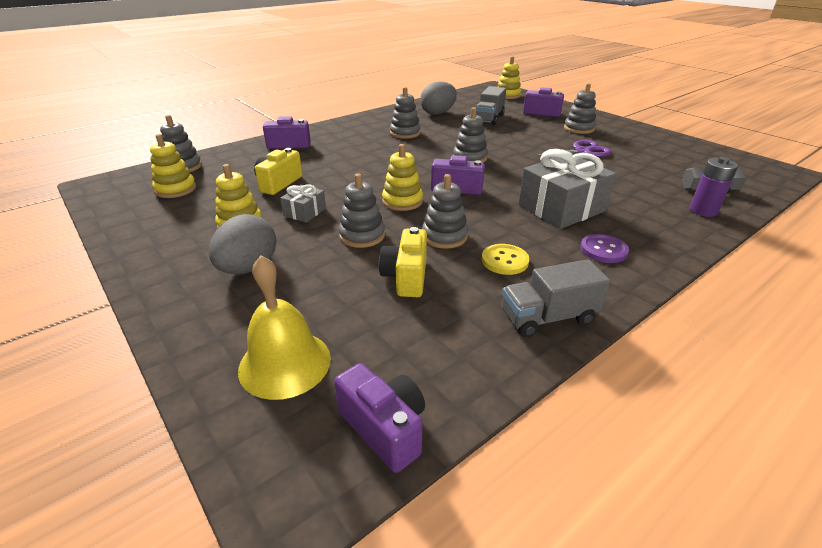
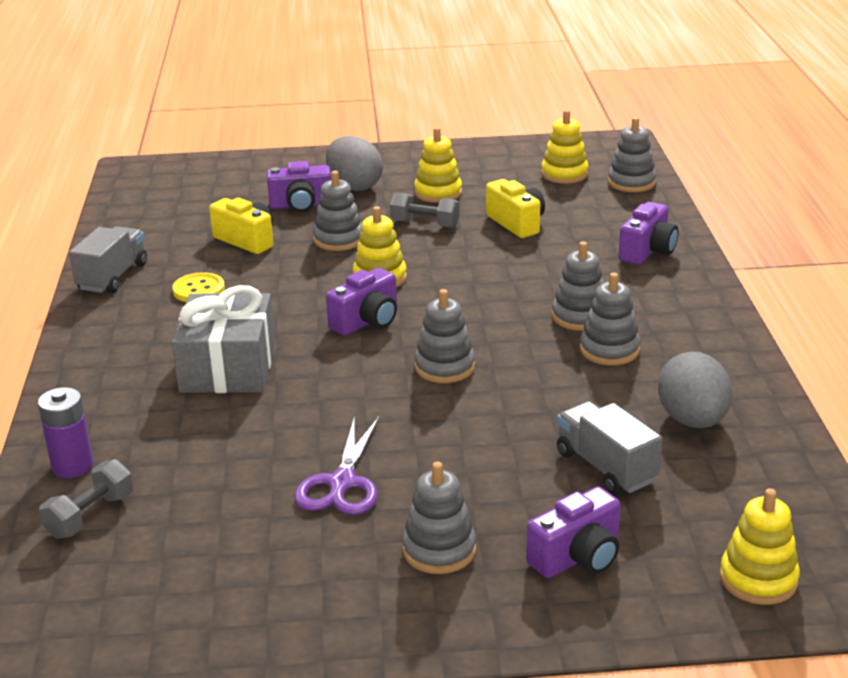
camera: 125 degrees right, 5 degrees down
yellow bell [238,255,331,400] -> none
grey gift [280,185,326,223] -> grey dumbbell [390,192,460,228]
purple camera [334,363,425,473] -> purple camera moved to [267,161,331,212]
grey stacking toy [422,174,468,249] -> grey stacking toy moved to [552,241,604,331]
purple button [580,234,629,263] -> none

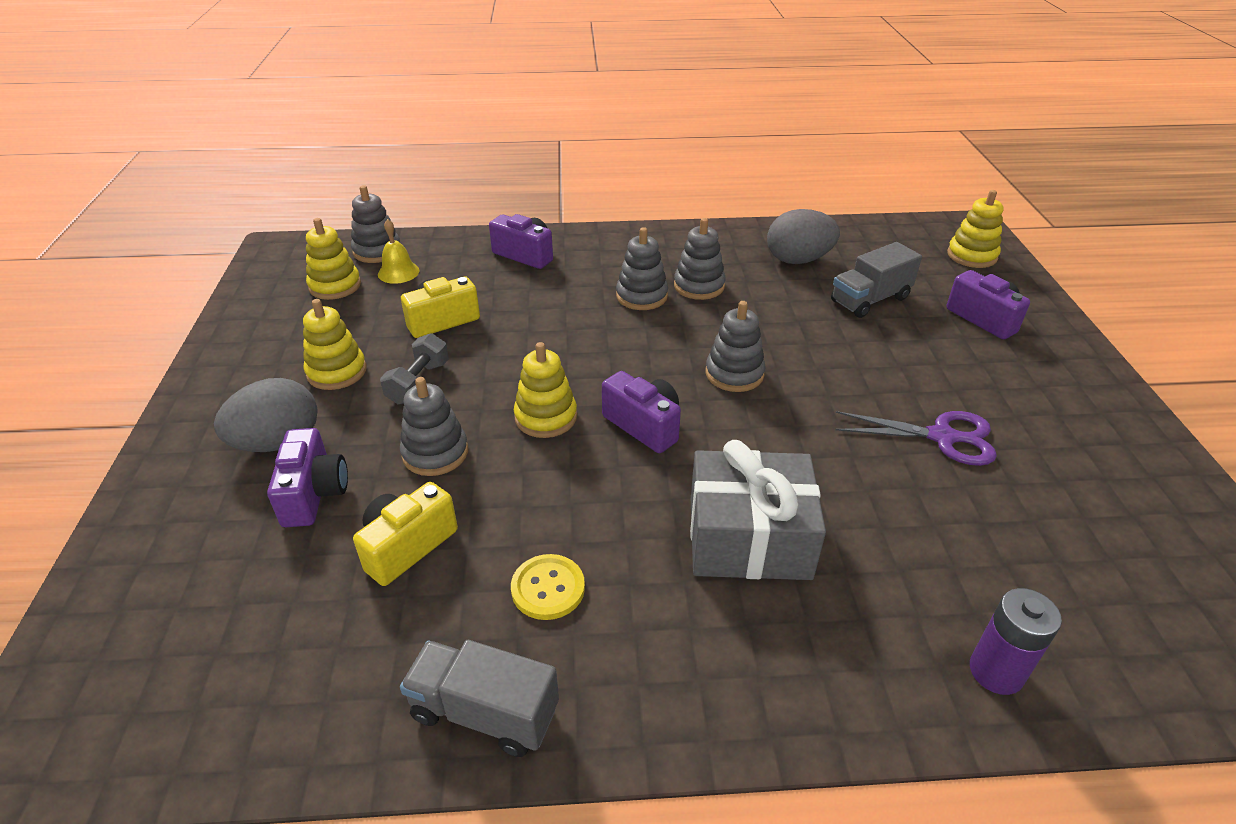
camera: 90 degrees left, 10 degrees up
grey dumbbell [39,459,133,539] -> none
grey stacking toy [402,462,476,574] -> none
none -> yellow bell [378,219,419,284]

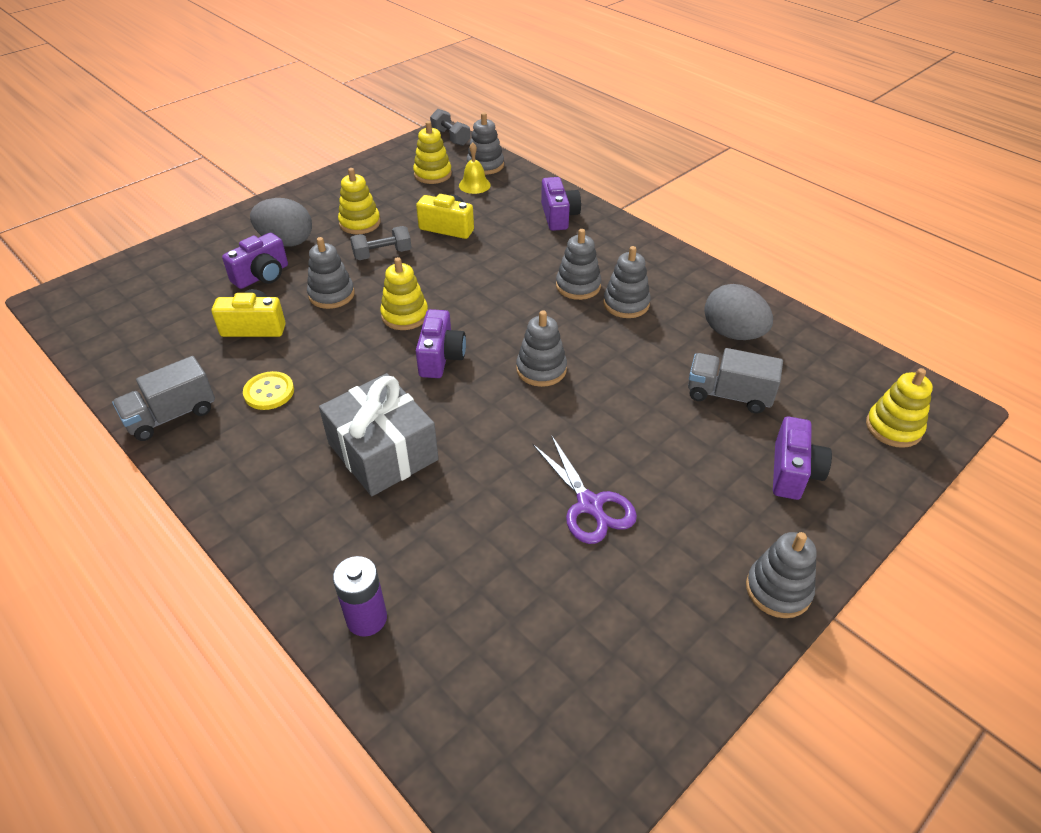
camera: 50 degrees right, 5 degrees up
grey truck [400,640,559,757] -> grey truck turned 105 degrees counterclockwise [112,356,215,441]
none -> grey dumbbell [430,109,470,146]
none -> grey stacking toy [746,532,817,618]

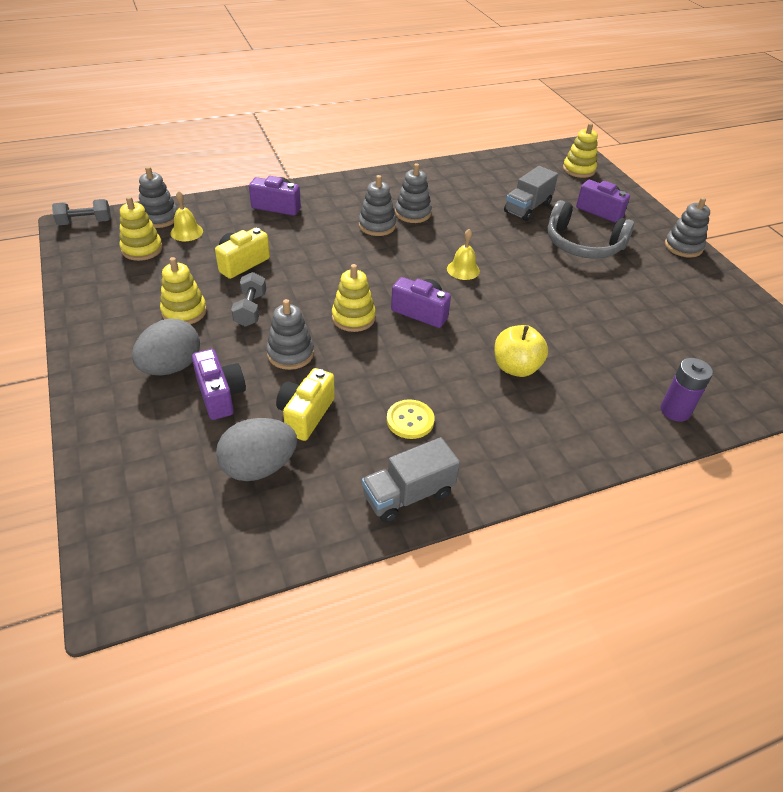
camera: 70 degrees left, 0 degrees up
grey truck [112,356,215,441] -> grey truck turned 75 degrees clockwise [362,437,460,523]
grey gift [319,373,439,496] -> yellow apple [494,325,548,377]
grey stacking toy [516,310,567,387] -> yellow bell [447,229,480,280]
purple scissors [533,435,637,544] -> none
grey egg [704,284,773,340] -> grey egg moved to [216,418,297,481]
none -> grey headphones [547,200,634,259]

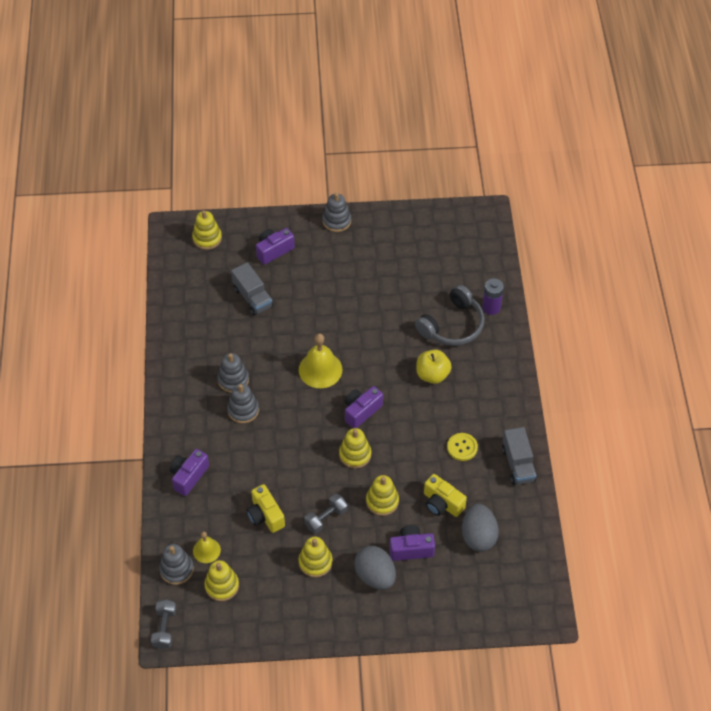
camera: 70 degrees left, 10 degrees up
grey dumbbell [231,272,266,327] -> grey dumbbell turned 60 degrees counterclockwise [304,494,348,534]
grey stacking toy [266,299,314,370] -> yellow stacking toy [366,475,399,516]
yellow bell [447,229,480,280] -> yellow bell [299,333,342,388], size x1.71
grey headphones [547,200,634,259] -> grey headphones moved to [415,285,485,346]

